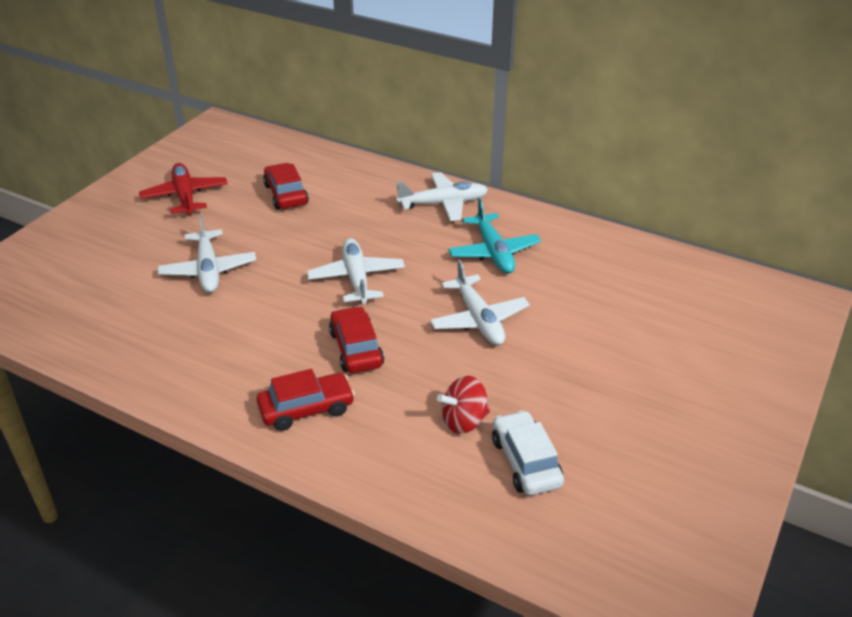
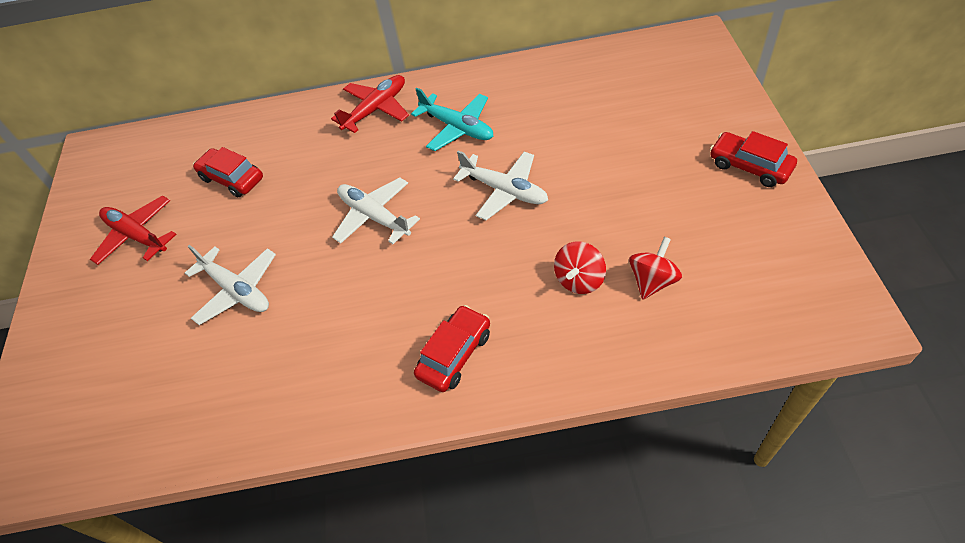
camera: 30 degrees left, 15 degrees up
red car [329,306,384,373] -> red car moved to [710,131,797,187]
white plane [396,172,488,221] -> red plane [331,75,409,133]
white car [492,410,564,495] -> red spinning top [629,237,682,300]

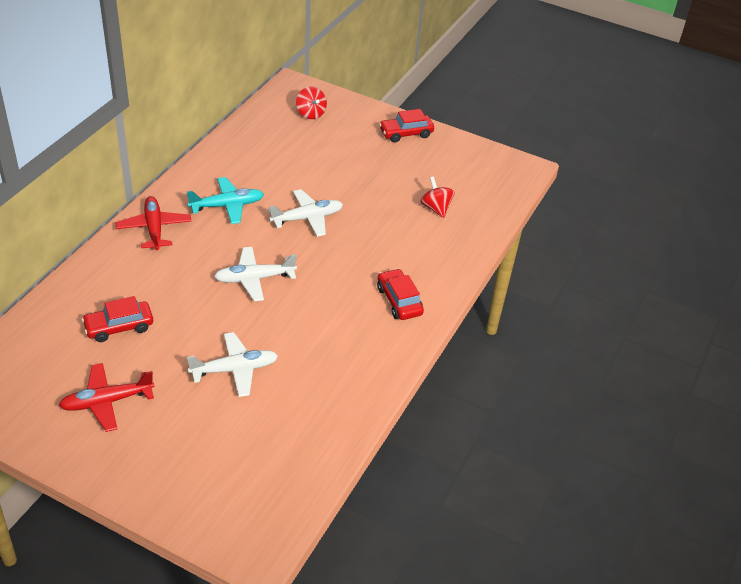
camera: 65 degrees left, 10 degrees down
red spinning top [554,242,606,294] -> red spinning top moved to [296,86,327,119]

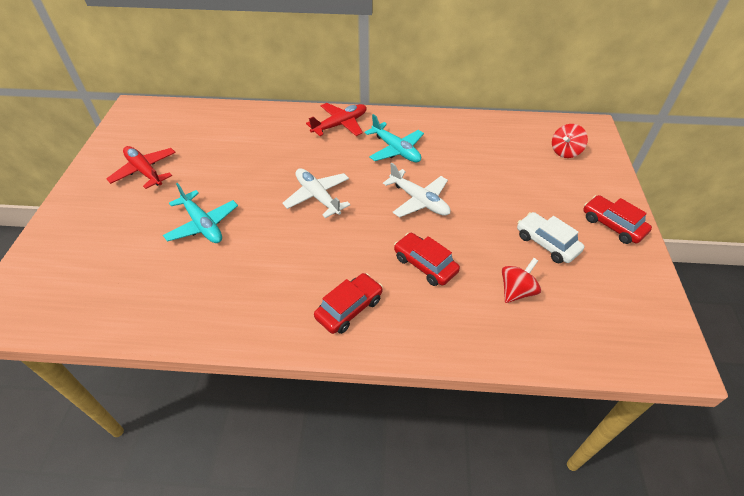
camera: 70 degrees right, 5 degrees up
red car [82,296,153,342] -> red car moved to [394,233,460,286]
white plane [187,332,278,397] -> turquoise plane [163,183,238,243]
none -> white car [517,212,584,263]

